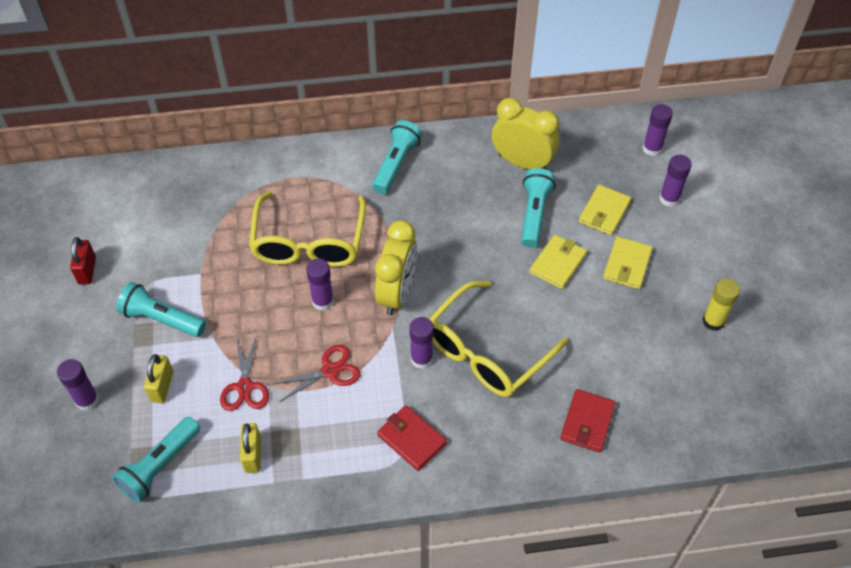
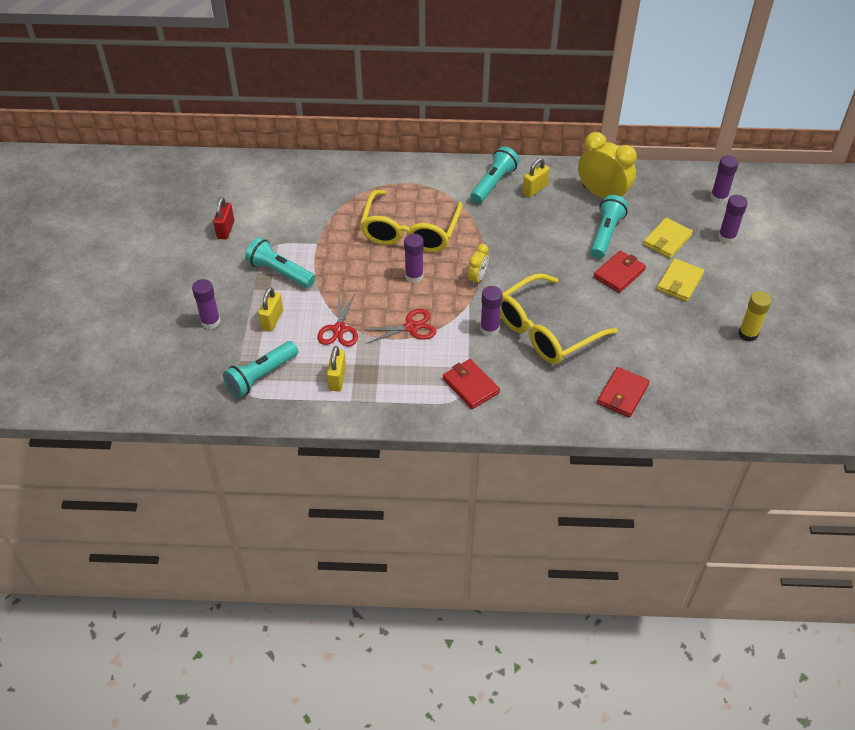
camera: 10 degrees right, 5 degrees down
yellow clock [375,220,417,316] -> yellow clock [468,244,489,286], size x0.52
yellow wallet [530,235,587,289] -> red wallet [594,250,646,293]
none -> yellow padlock [522,158,550,197]

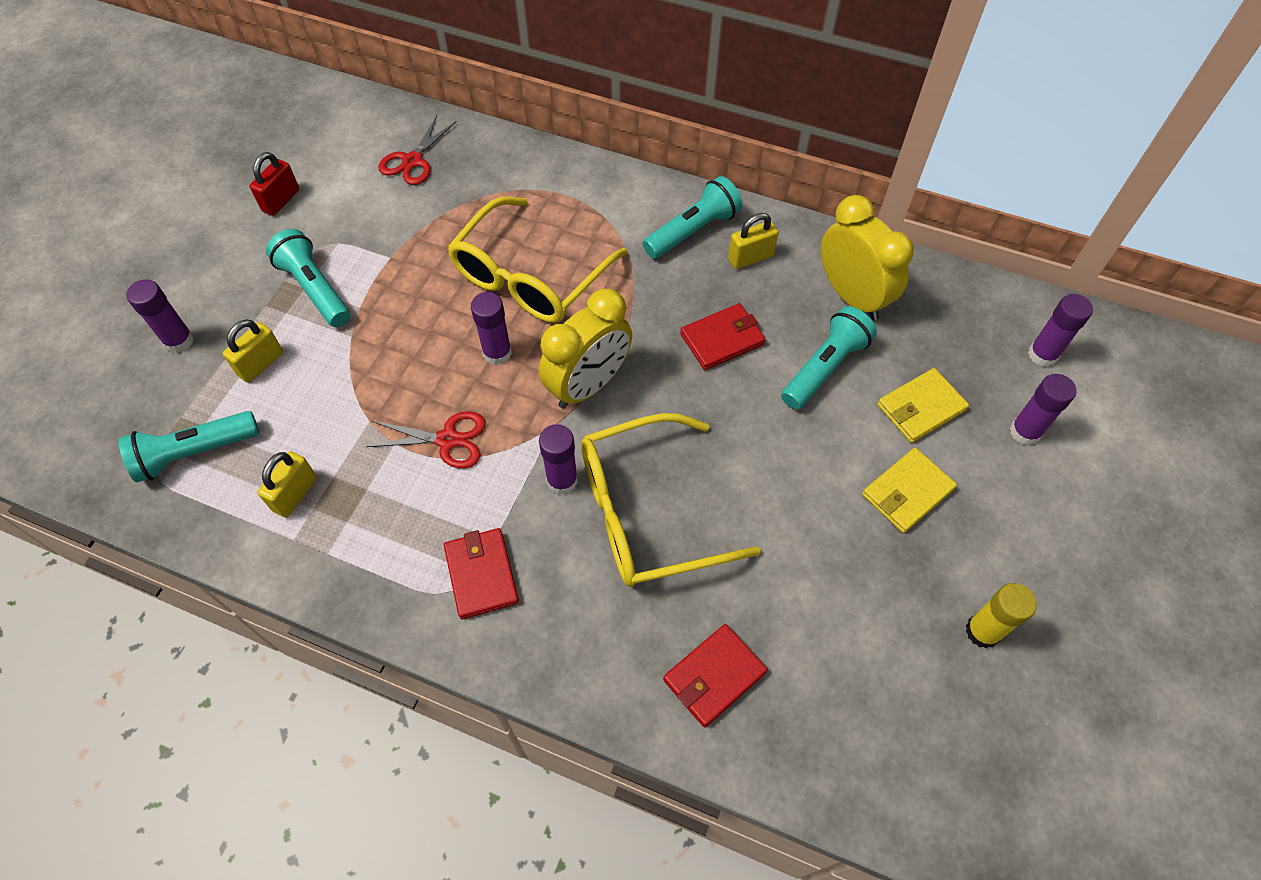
camera: 20 degrees right, 10 degrees up
red scissors [317,293,358,347] -> red scissors moved to [378,116,457,185]
yellow clock [468,244,489,286] -> yellow clock [539,289,632,409], size x1.93
red wallet [594,250,646,293] -> red wallet moved to [680,303,766,370]

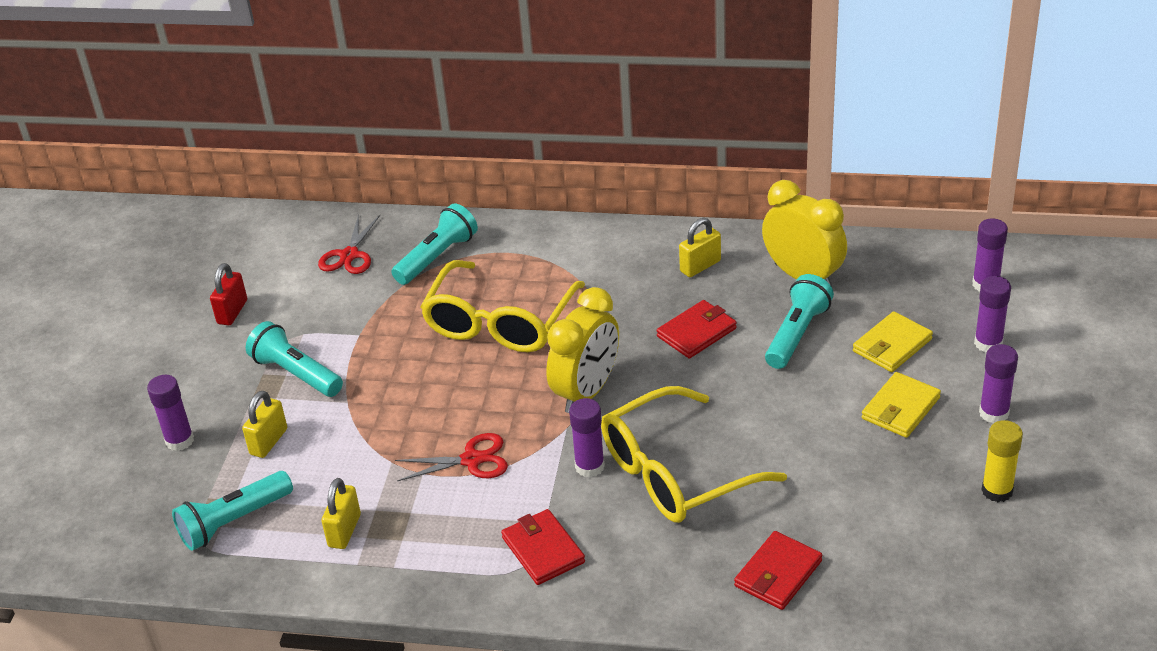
camera: 10 degrees left, 20 degrees down
purple glue stick [471,292,512,365] -> purple glue stick moved to [979,344,1018,424]
turquoise flashlight [643,176,742,259] -> turquoise flashlight moved to [392,203,478,285]

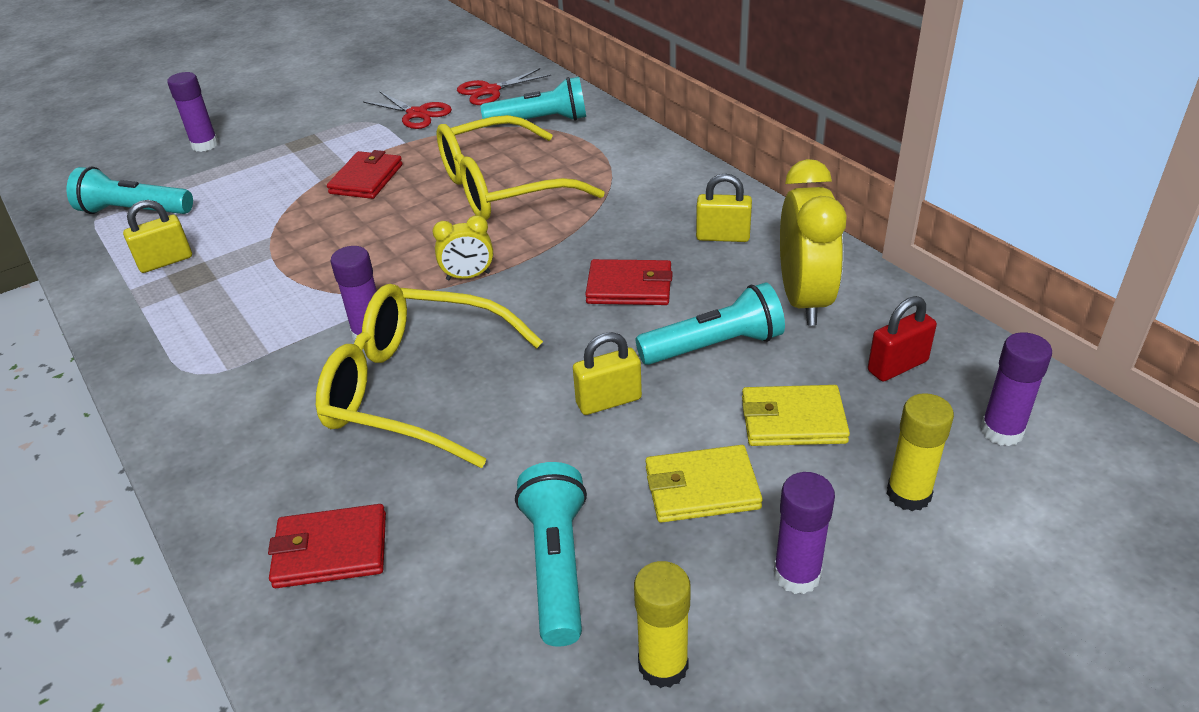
camera: 45 degrees right, 0 degrees up
red padlock [210,263,247,325] -> red padlock moved to [868,296,937,382]
yellow padlock [242,391,287,458] -> yellow padlock moved to [573,332,642,415]
turquoise flashlight [246,321,343,397] -> turquoise flashlight moved to [515,462,587,647]
red scissors [395,433,508,481] -> red scissors moved to [363,91,452,129]
red wallet [501,509,585,585] -> red wallet moved to [327,150,403,199]
yellow clock [546,287,619,413] -> yellow clock [433,215,493,280], size x0.52
purple glue stick [974,276,1011,352] -> yellow glue stick [887,393,954,511]

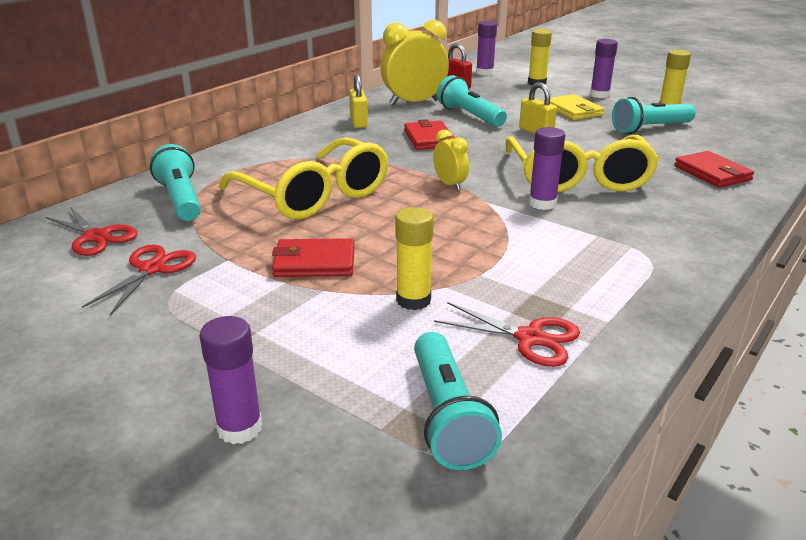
camera: 110 degrees left, 10 degrees down
yellow padlock [123,200,192,273] -> red scissors [434,302,580,367]
yellow wallet [742,385,850,446] -> none
none -> yellow glue stick [395,207,434,310]

